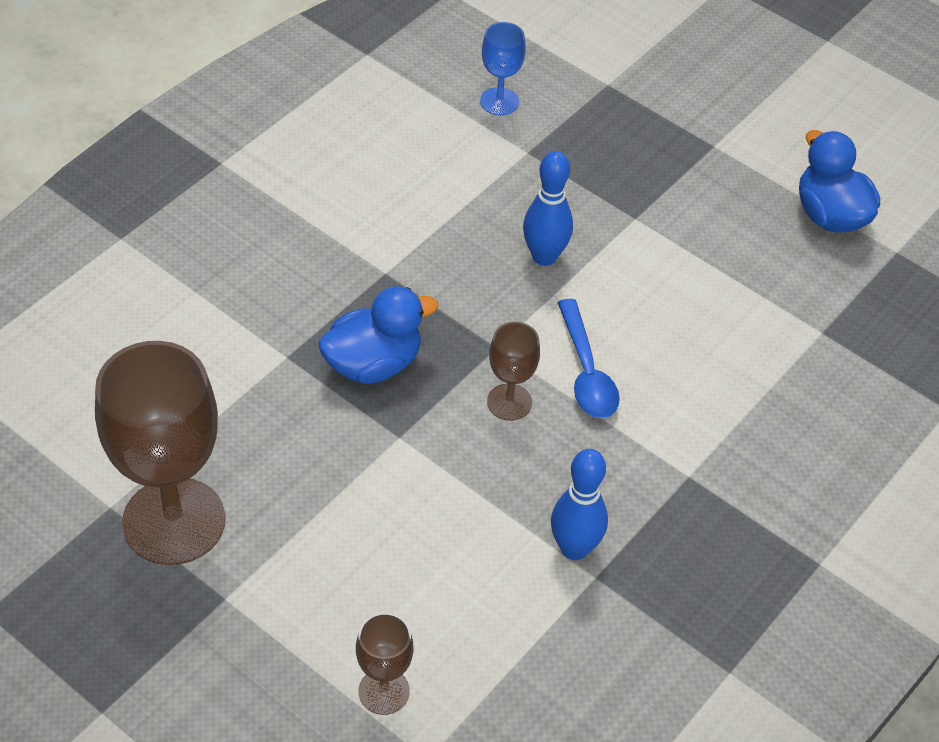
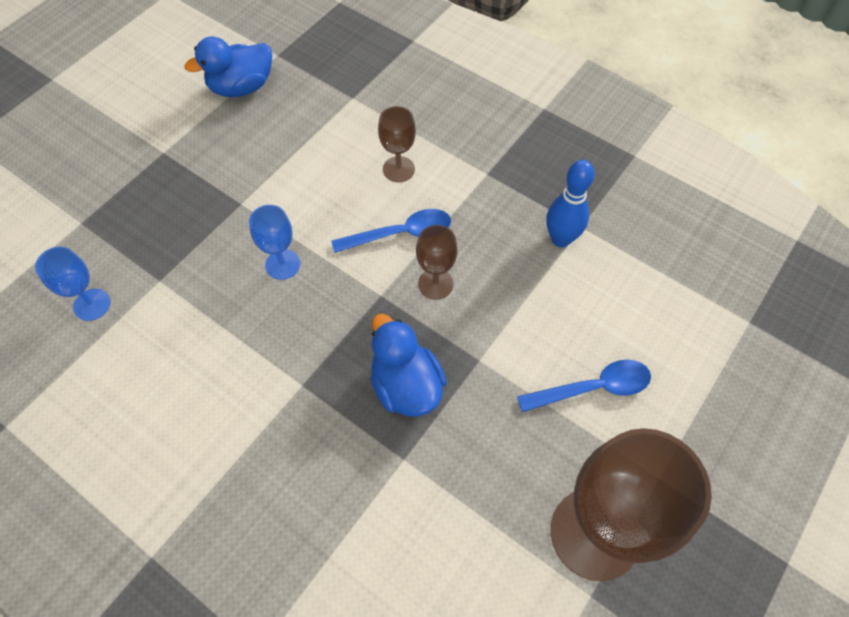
camera: 90 degrees left, 10 degrees up
brown goblet [356,613,413,715] -> brown goblet moved to [378,106,416,182]
blue bowling pin [523,151,573,266] -> blue goblet [249,205,300,280]
none -> blue spoon [517,360,651,412]

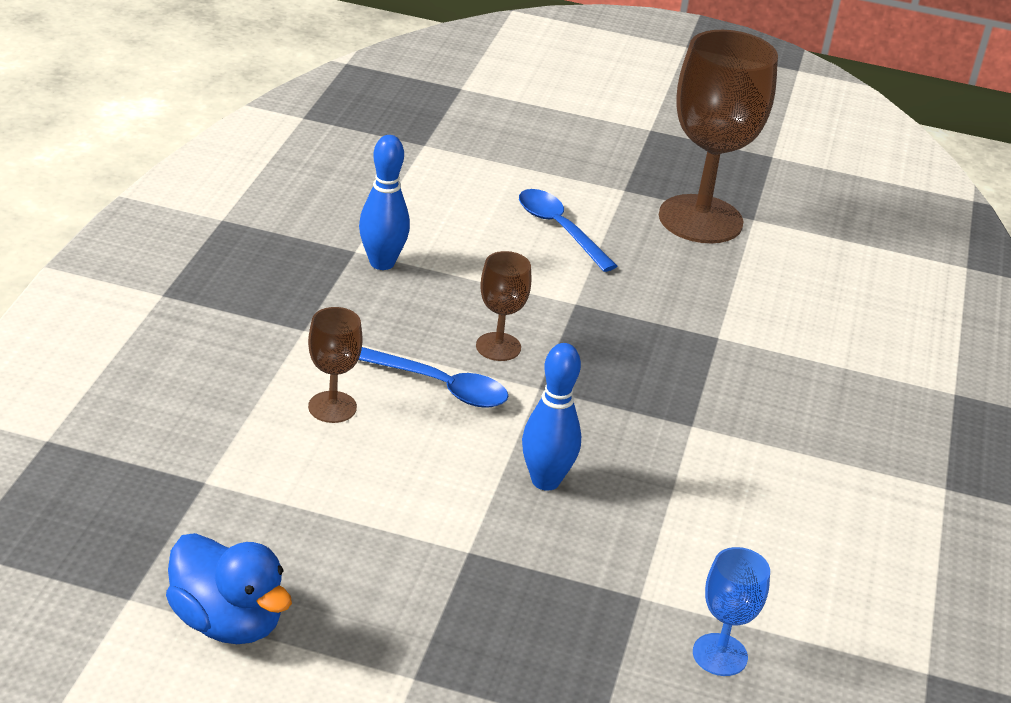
camera: 115 degrees left, 25 degrees down
blue goblet [249,205,300,280] -> blue bowling pin [522,343,581,491]
blue spoon [332,209,451,253] -> blue spoon turned 150 degrees clockwise [358,347,508,408]
blue duck [371,314,447,416] -> none

